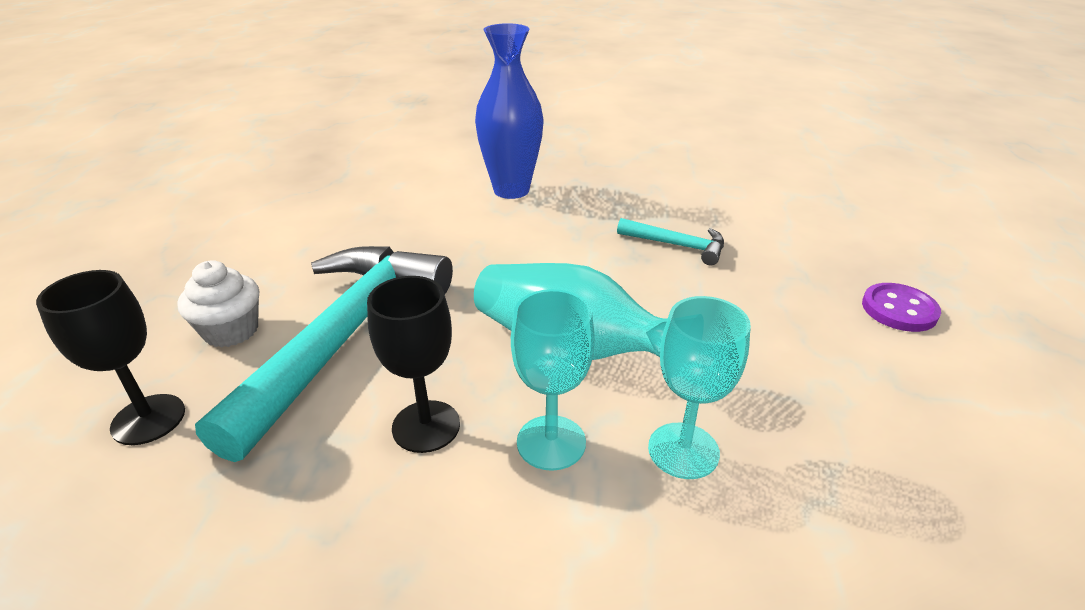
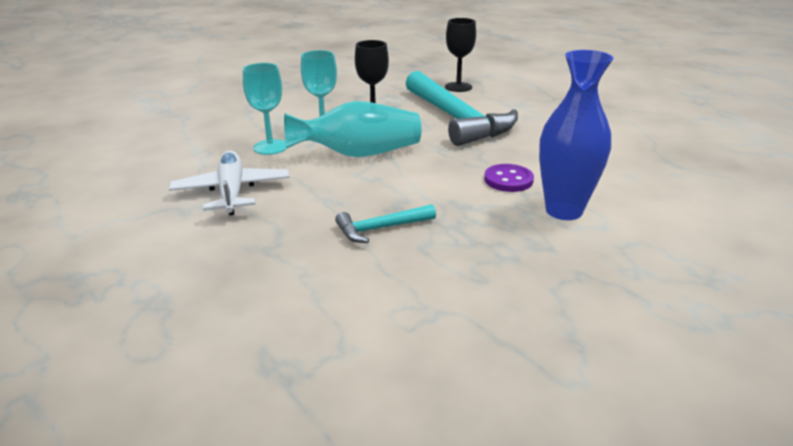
camera: 135 degrees right, 5 degrees down
white cupcake [177,260,259,348] -> none
purple button [862,283,941,332] -> purple button moved to [484,164,534,192]
none -> white plane [169,151,290,215]

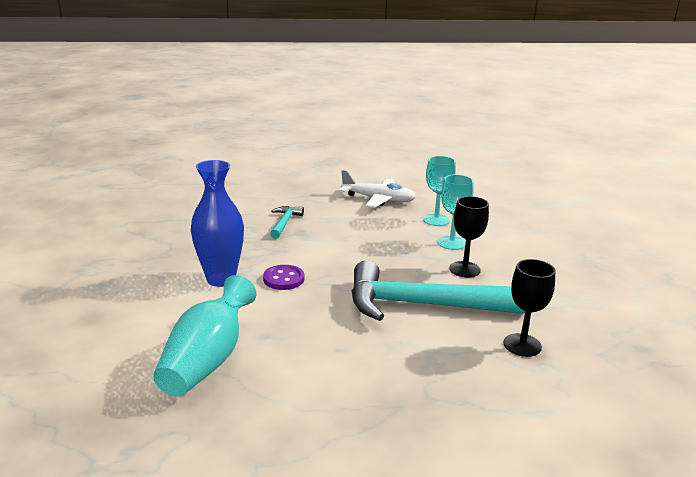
camera: 120 degrees right, 5 degrees down
turquoise vase [284,101,421,157] -> turquoise vase moved to [153,275,256,397]

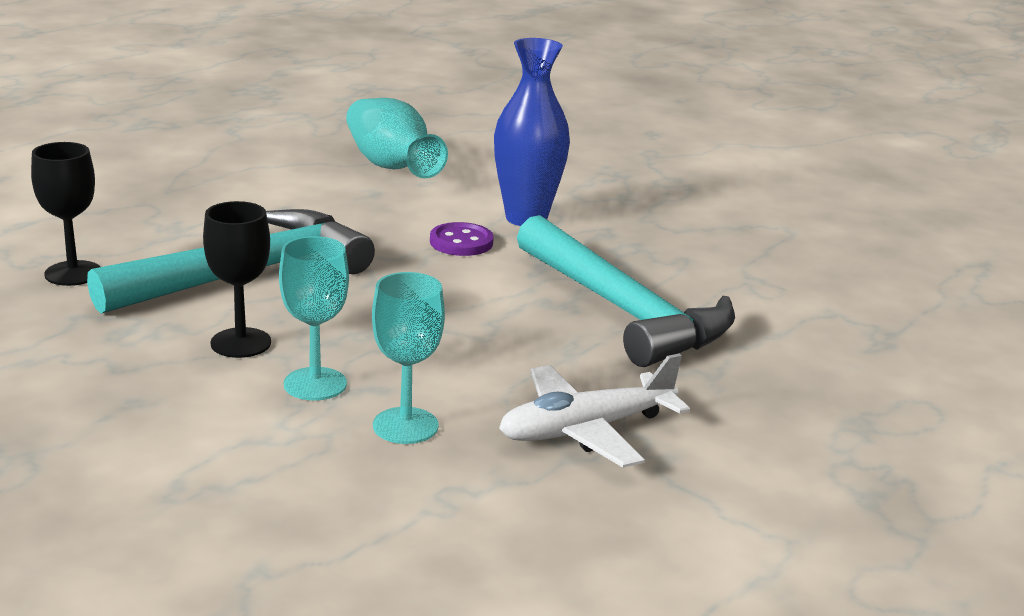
camera: 135 degrees right, 0 degrees up
turquoise hammer [270,206,304,239] -> turquoise hammer [517,215,735,367], size x2.23

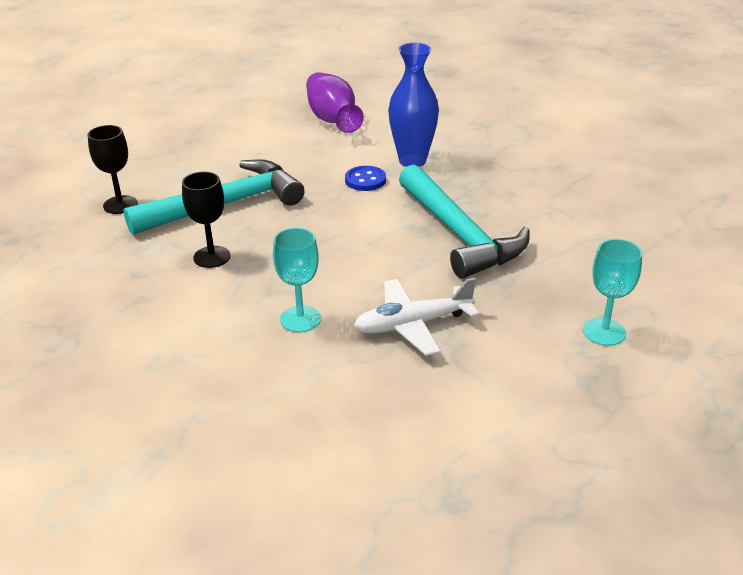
camera: 10 degrees right, 10 degrees up
turquoise goblet [279,236,349,401] -> turquoise goblet moved to [583,239,642,346]
turquoise vase [346,98,448,178] -> purple vase [306,72,364,133]
purple button [430,222,494,256] -> blue button [345,166,386,191]

